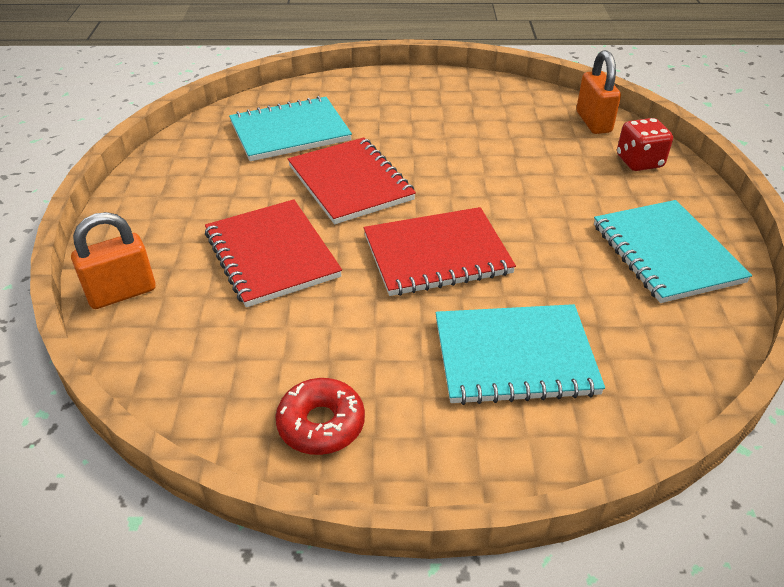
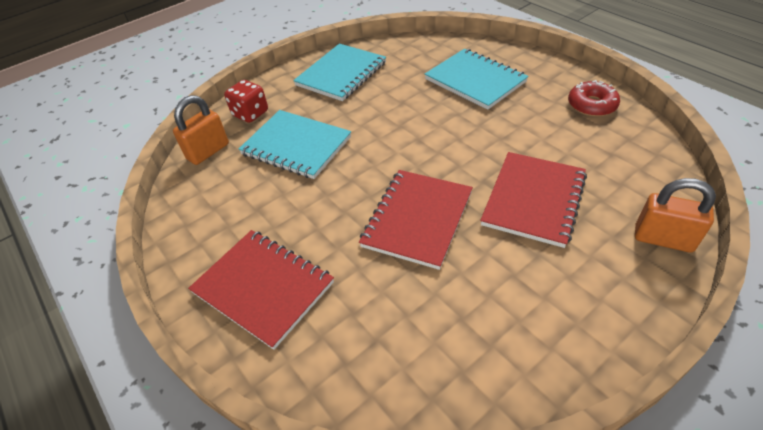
camera: 125 degrees left, 5 degrees up
turquoise notebook [229,96,352,161] -> turquoise notebook moved to [239,110,351,179]
red notebook [364,207,516,296] -> red notebook moved to [188,230,334,350]

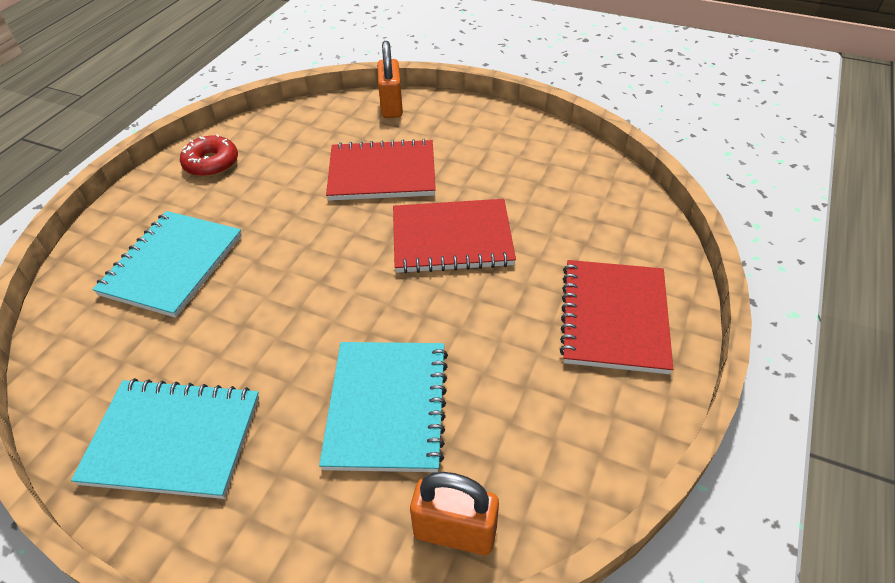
camera: 120 degrees left, 0 degrees up
red dice [224,80,268,123] -> none

